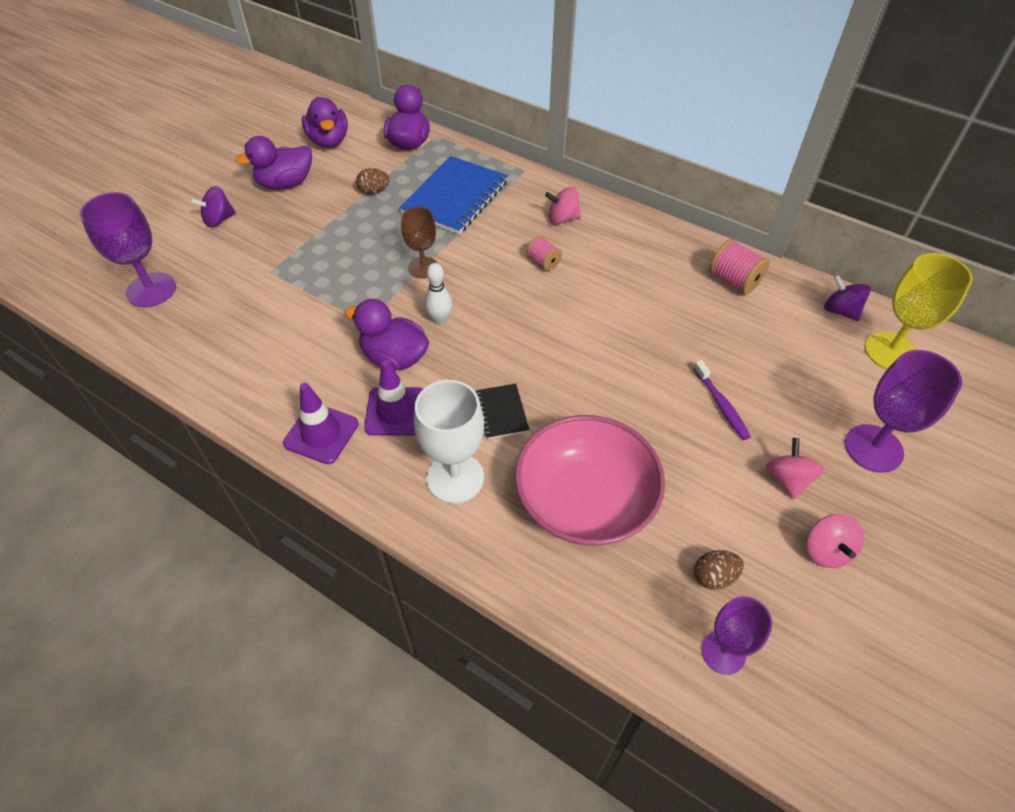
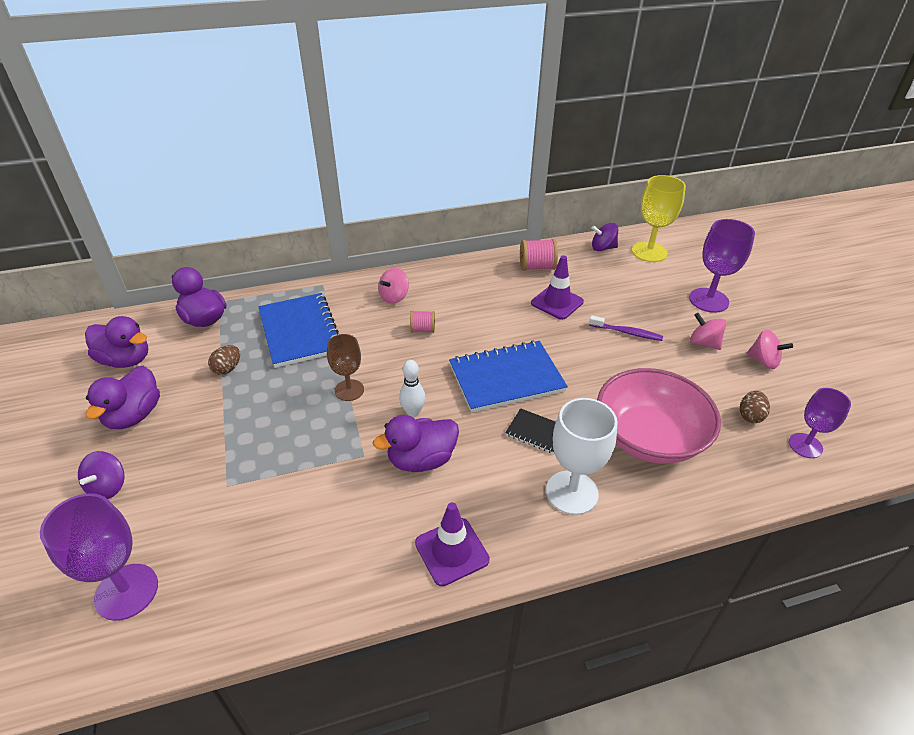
camera: 50 degrees left, 10 degrees down
purple traffic cone [364,360,423,436] -> purple traffic cone moved to [531,255,584,320]
none -> blue notebook [449,340,568,413]

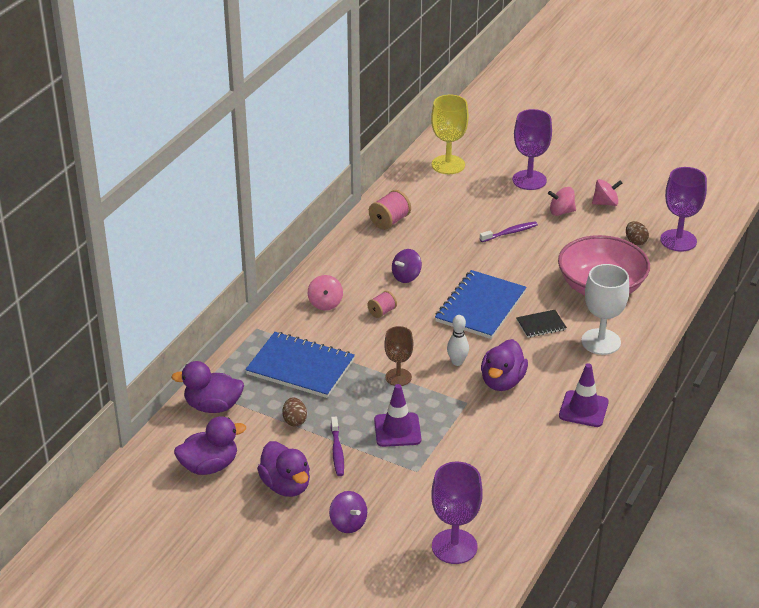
camera: 45 degrees left, 5 degrees down
purple traffic cone [531,255,584,320] -> purple traffic cone moved to [374,384,421,447]
purple spinning top [591,223,618,251] -> purple spinning top moved to [392,249,422,283]
purple goblet [789,388,851,458] -> purple goblet [660,167,707,252], size x1.53
none -> purple toothbrush [331,417,344,476]

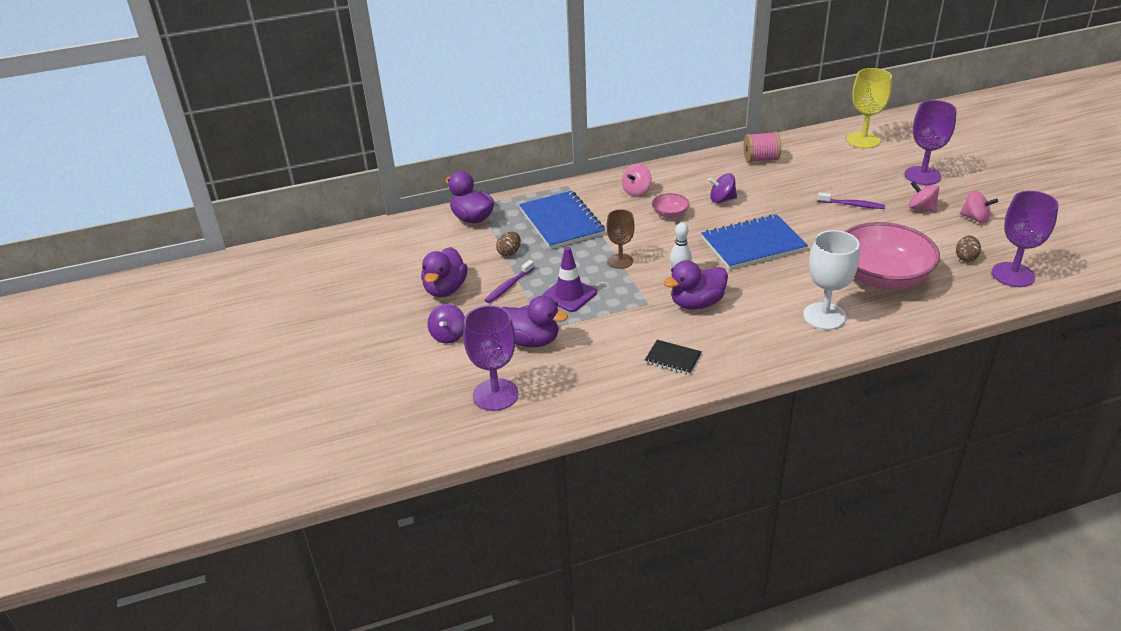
camera: 45 degrees right, 0 degrees up
purple duck [174,416,246,475] -> purple duck moved to [502,296,568,347]
pink spool [368,291,397,318] -> pink bowl [652,193,689,218]
black notebook [516,310,567,338] -> black notebook moved to [645,340,702,375]
purple traffic cone [559,363,609,427] -> none

